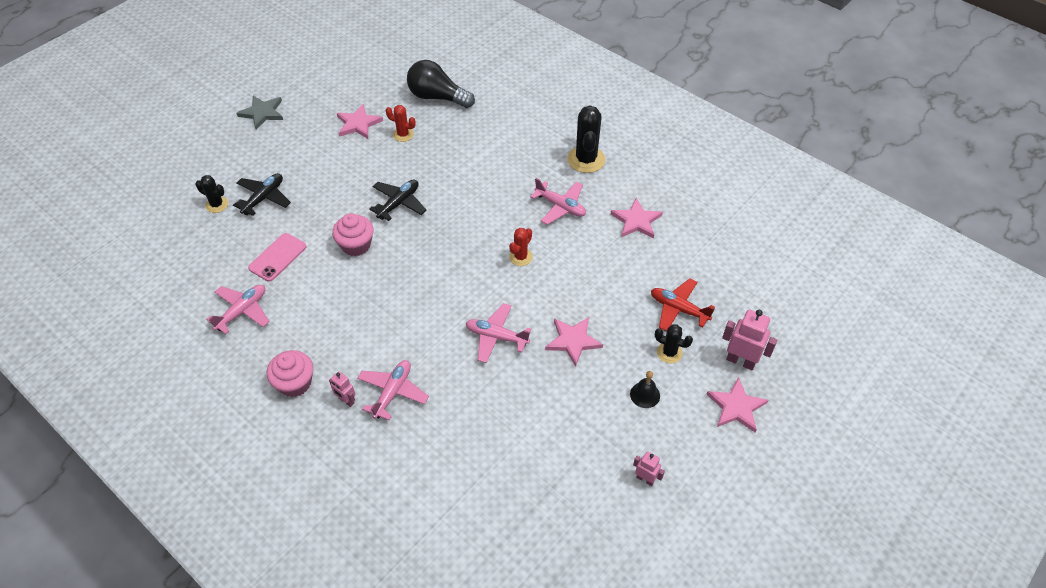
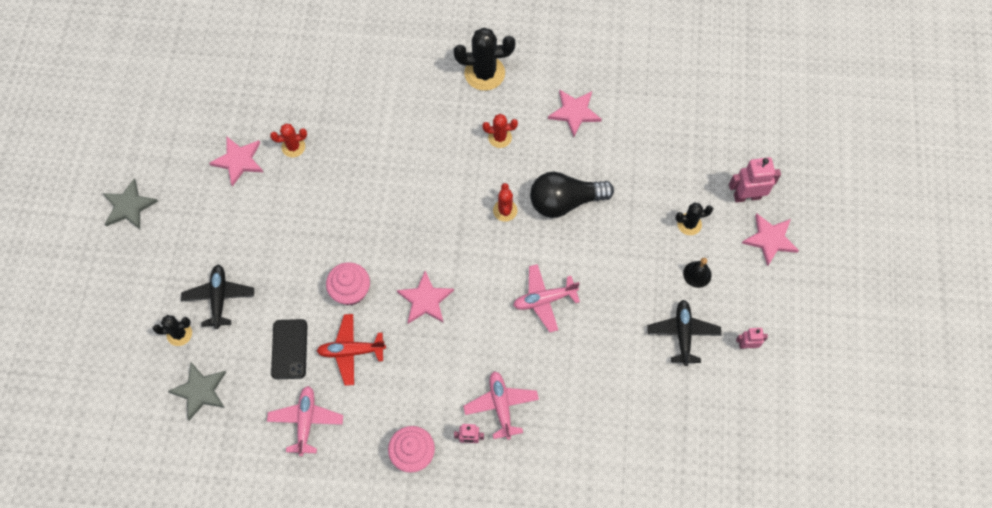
camera: 35 degrees left, 15 degrees up
pink phone [248,233,307,282] -> black phone [271,319,307,379]
black plane [369,180,427,221] -> black plane moved to [647,300,721,366]
black light bulb [407,60,475,108] -> black light bulb moved to [530,172,614,218]
pink plane [530,178,586,225] -> red cactus [483,114,518,148]
pink star [545,317,603,367] -> pink star moved to [397,271,454,324]
black cactus [567,106,605,173] -> black cactus turned 60 degrees counterclockwise [454,28,515,91]
red plane [651,278,715,331] -> red plane moved to [317,314,386,386]
none -> grey star [168,362,226,420]

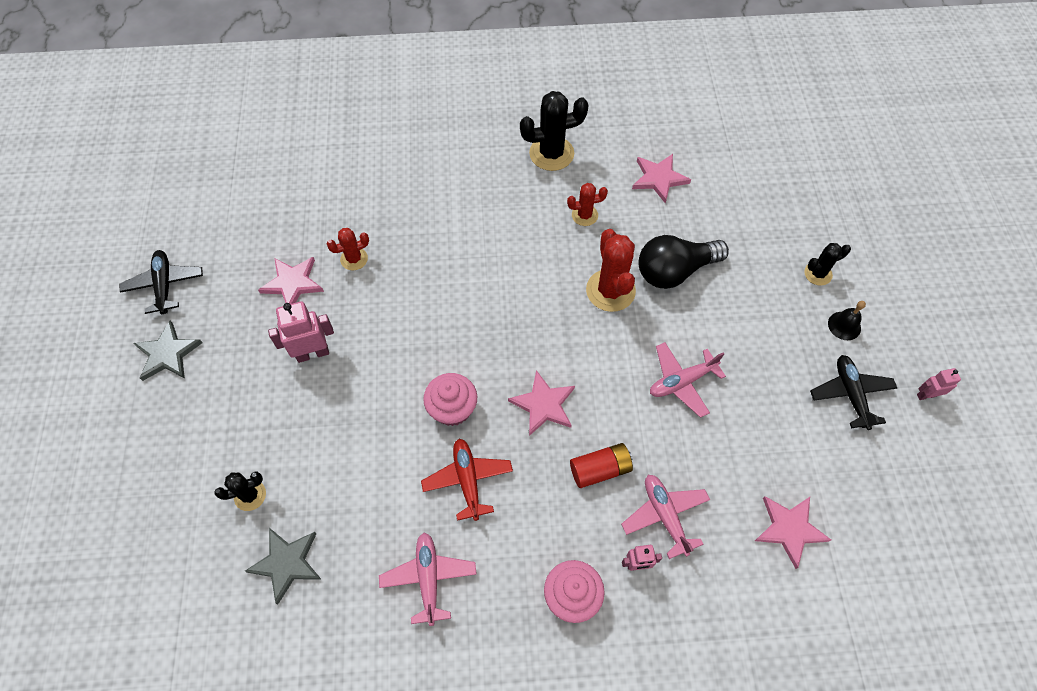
camera: 10 degrees left, 5 degrees down
black plane [181,265,254,329] -> black plane moved to [120,250,203,314]
black phone [271,319,307,379] -> none
red plane [317,314,386,386] -> red plane turned 90 degrees clockwise [421,439,513,521]
red cactus [493,183,517,222] -> red cactus [586,229,636,312], size x1.76
pink robot [729,157,781,203] -> pink robot moved to [268,301,334,363]
pink star [742,213,799,266] -> pink star moved to [755,496,831,569]
none -> red battery [570,443,633,488]

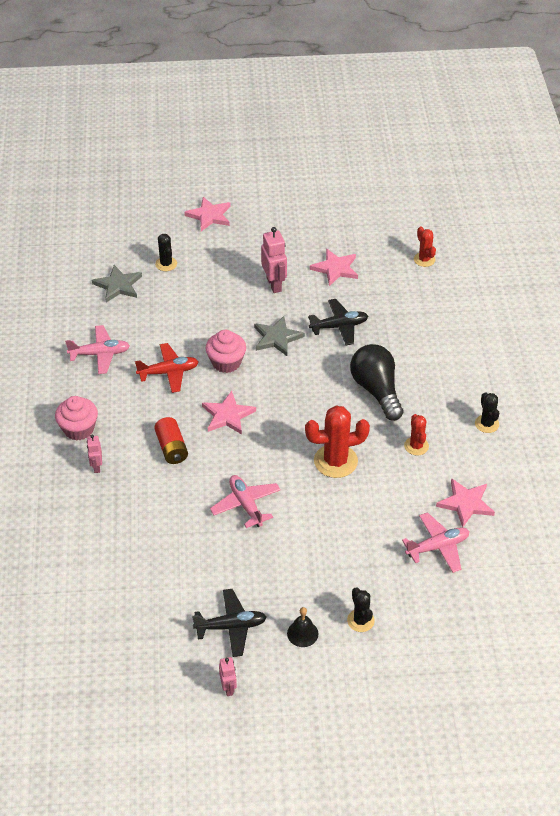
camera: 90 degrees right, 15 degrees down
black plane [120,250,203,314] -> black plane moved to [308,299,368,345]
grey star [133,321,203,381] -> grey star moved to [254,316,305,356]
red cactus [327,228,369,270] -> red cactus moved to [414,227,436,267]
black cactus [520,91,589,171] -> black cactus [475,392,499,433], size x0.57
pink plane [621,475,710,559] -> pink plane moved to [402,512,470,573]
black light bulb [638,235,729,289] -> black light bulb moved to [350,344,403,421]
pink star [755,496,831,569] -> pink star moved to [184,197,231,231]

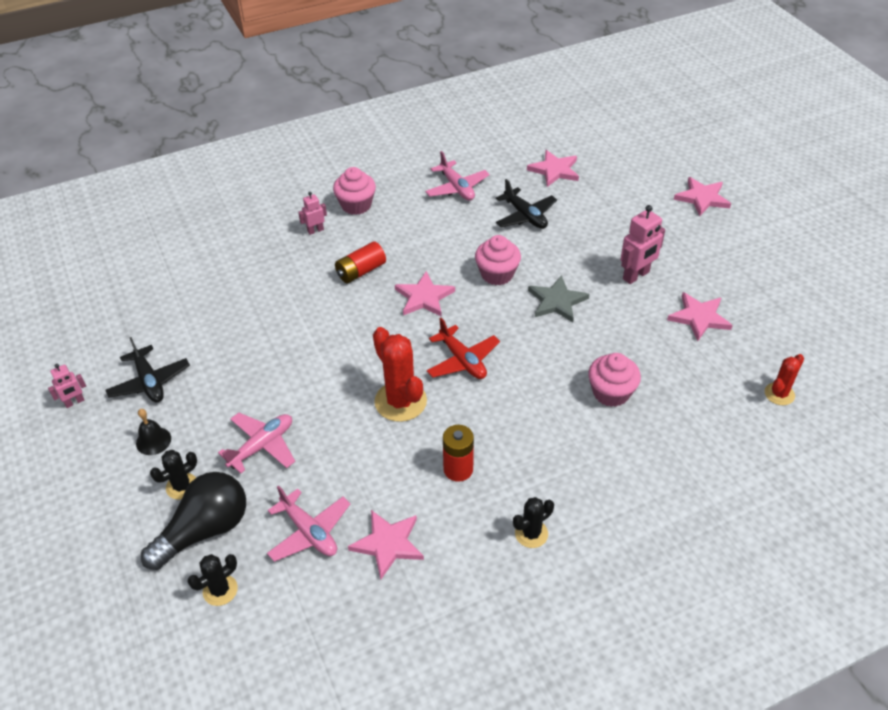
camera: 70 degrees right, 0 degrees up
grey star [92,265,142,302] -> pink star [527,150,579,187]
red plane [135,343,199,393] -> red plane moved to [427,318,500,379]
black cactus [155,234,177,271] -> black cactus moved to [188,554,238,606]
pink plane [210,475,281,528] -> pink plane moved to [218,413,295,474]
black plane [308,299,368,345] -> black plane moved to [496,179,557,229]
black light bulb [350,344,403,421] -> black light bulb moved to [141,472,246,570]
red cactus [404,414,429,455] -> red battery [443,425,474,482]
none -> pink cupcake [588,353,641,407]

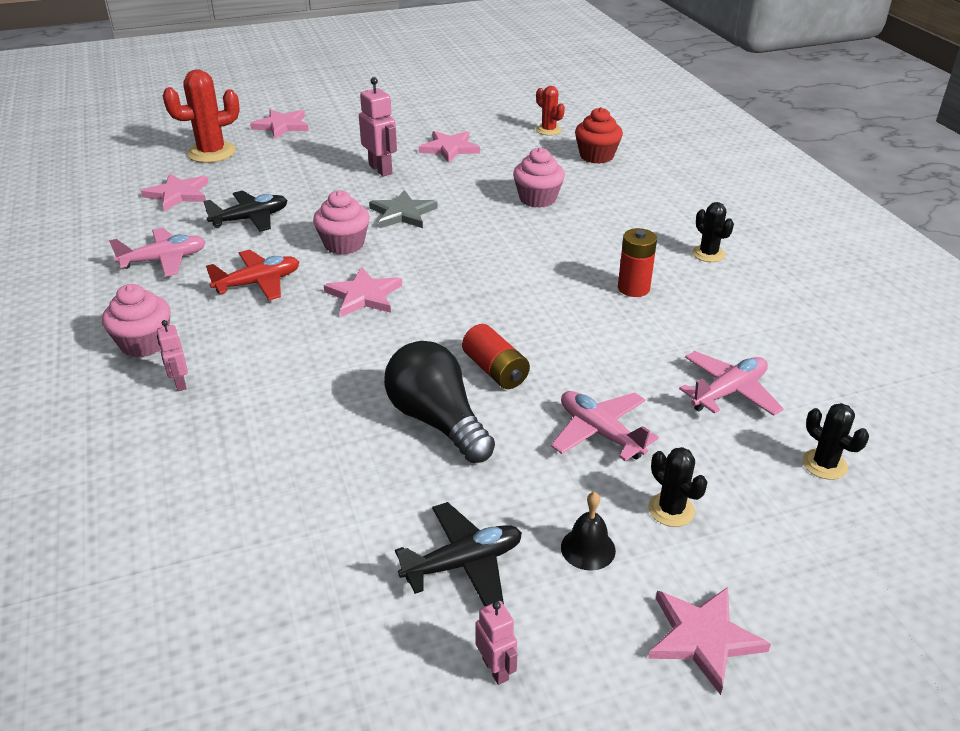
camera: 85 degrees left, 10 degrees down
black light bulb [141,472,246,570] -> black light bulb moved to [384,341,495,463]
red battery [335,241,386,283] -> red battery moved to [462,324,530,389]
pink star [348,510,424,579] -> pink star moved to [648,587,771,695]
red cactus [373,327,427,422] -> red cactus moved to [162,69,240,163]
red plane [427,318,500,379] -> red plane moved to [206,249,299,300]
none -> red cupcake [575,107,623,164]

